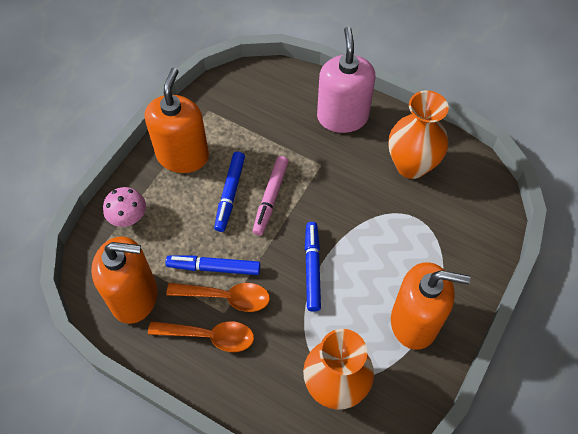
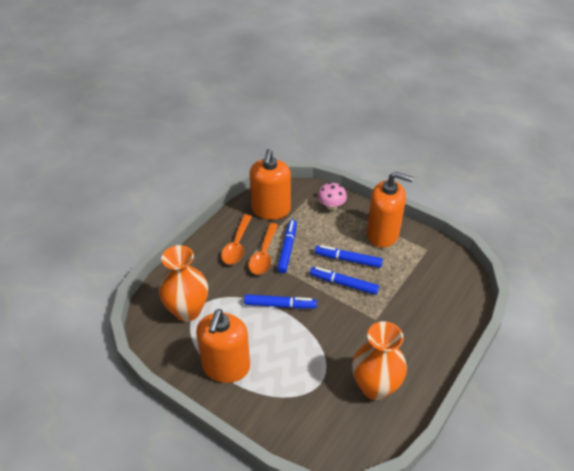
camera: 95 degrees right, 15 degrees down
pink marker [253,156,289,236] -> blue marker [310,267,379,295]
pink soap dispenser [317,27,375,133] -> none

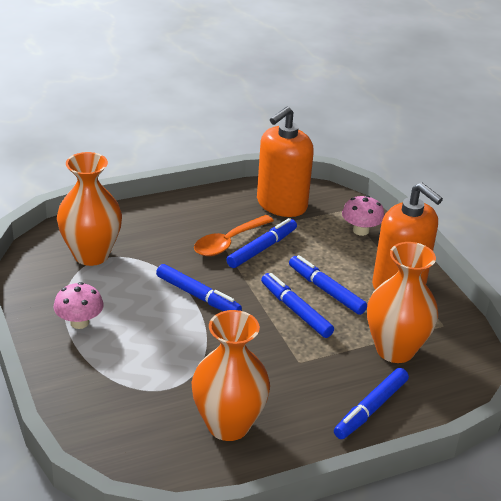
camera: 30 degrees right, 10 degrees down
orange soap dispenser [196,309,250,383] -> pink mushroom [54,282,104,329]
orange spoon [221,214,252,264] -> none
none -> blue marker [334,368,409,439]
none -> orange vase [367,242,438,363]

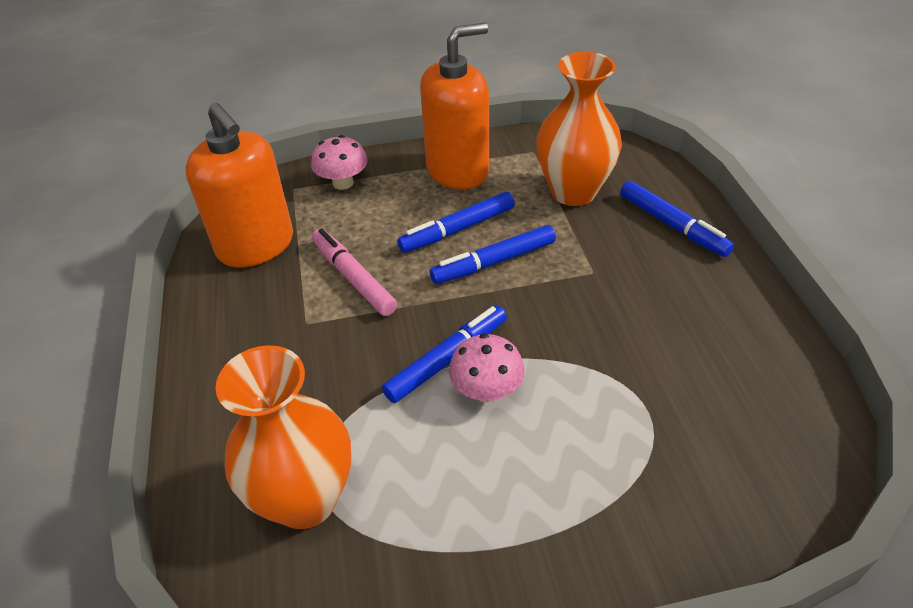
camera: 75 degrees left, 10 degrees up
pink mushroom [54,282,104,329] -> pink mushroom moved to [449,333,524,402]
orange vase [192,310,270,441] -> none
orange spoon [194,215,274,256] -> none
blue marker [226,218,297,268] -> pink marker [312,228,397,316]

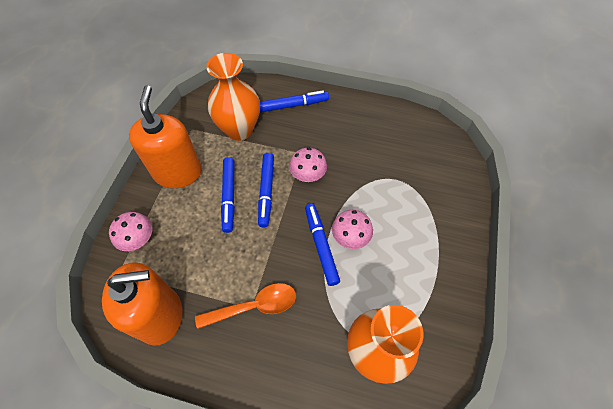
camera: 65 degrees left, 15 degrees up
pink marker [312,228,397,316] -> none
none -> orange spoon [195,283,296,329]
none -> pink mushroom [289,148,327,182]

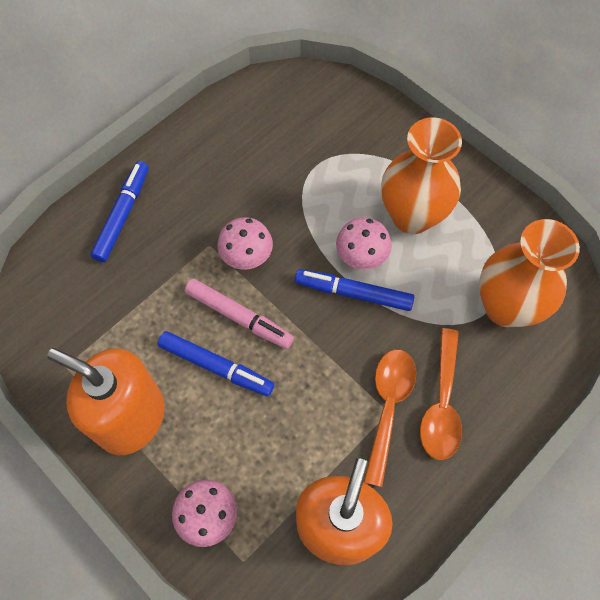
camera: 60 degrees left, 5 degrees up
orange vase [206,53,260,141] -> orange vase moved to [381,118,462,234]
blue marker [258,153,274,227] -> pink marker [185,279,294,349]
none -> orange spoon [420,328,462,460]

